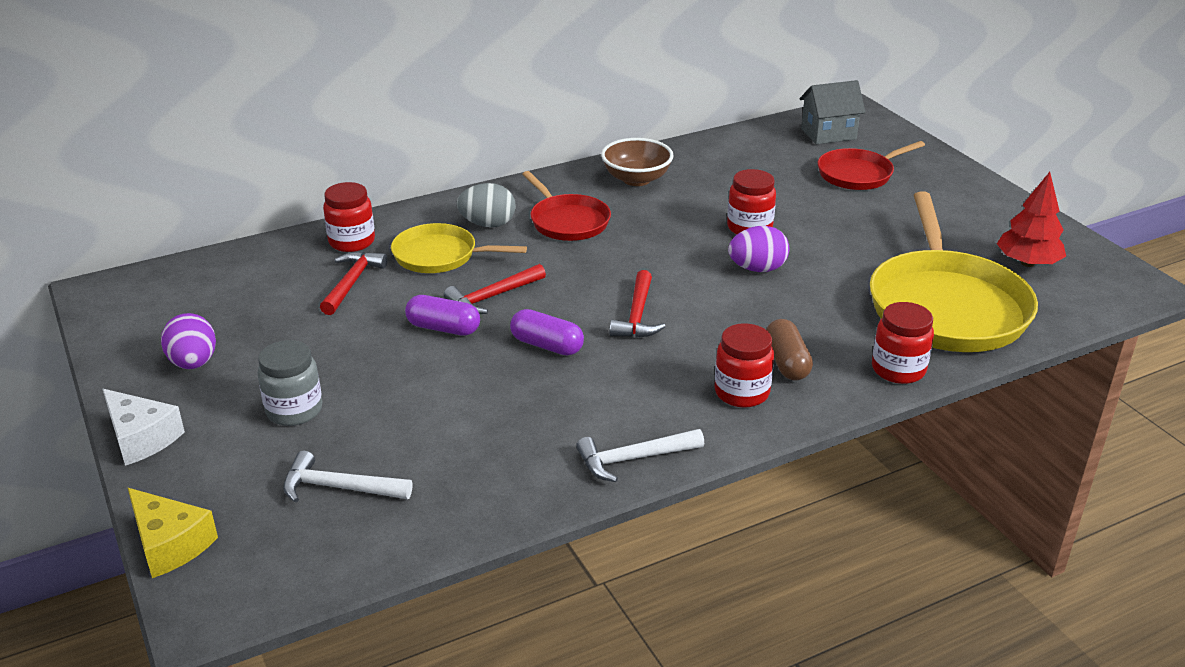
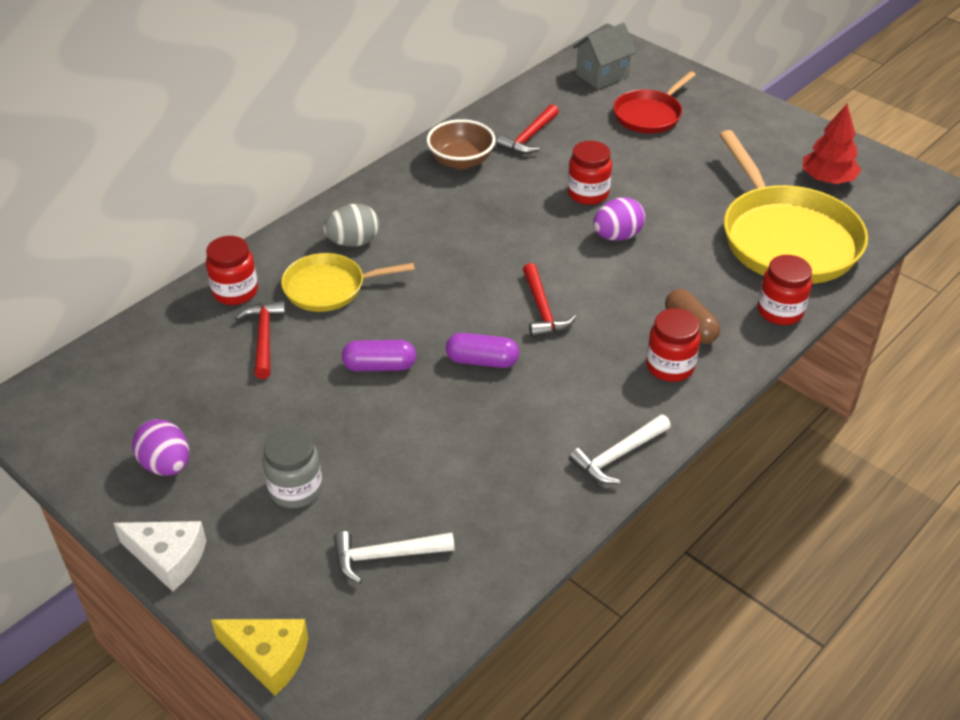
camera: 20 degrees left, 10 degrees up
red hammer [444,264,546,314] -> red hammer moved to [496,104,559,154]
red pan [522,171,611,241] -> none

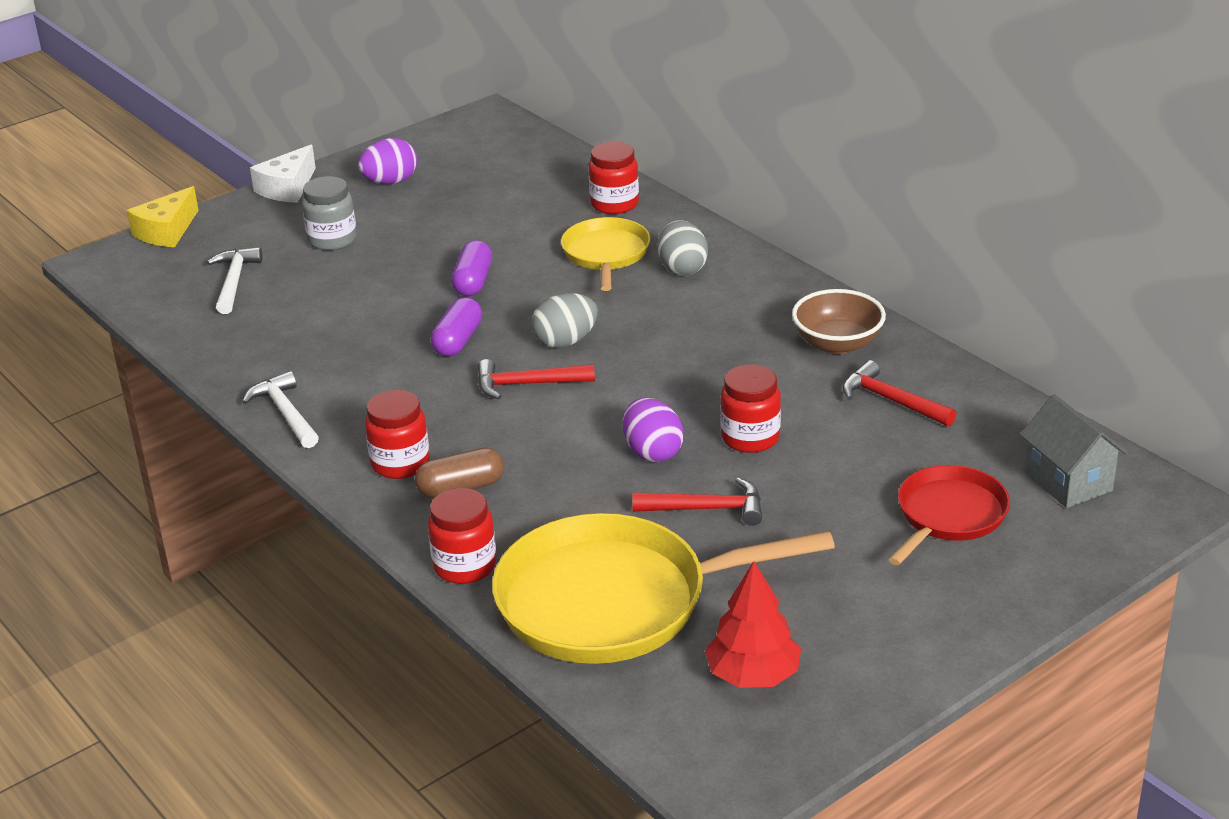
camera: 100 degrees right, 10 degrees down
red hammer [235,300,286,379] -> red hammer moved to [632,478,762,526]
red pan [613,71,696,133] -> red pan turned 75 degrees clockwise [888,465,1010,565]
none -> grey egg [531,293,597,348]

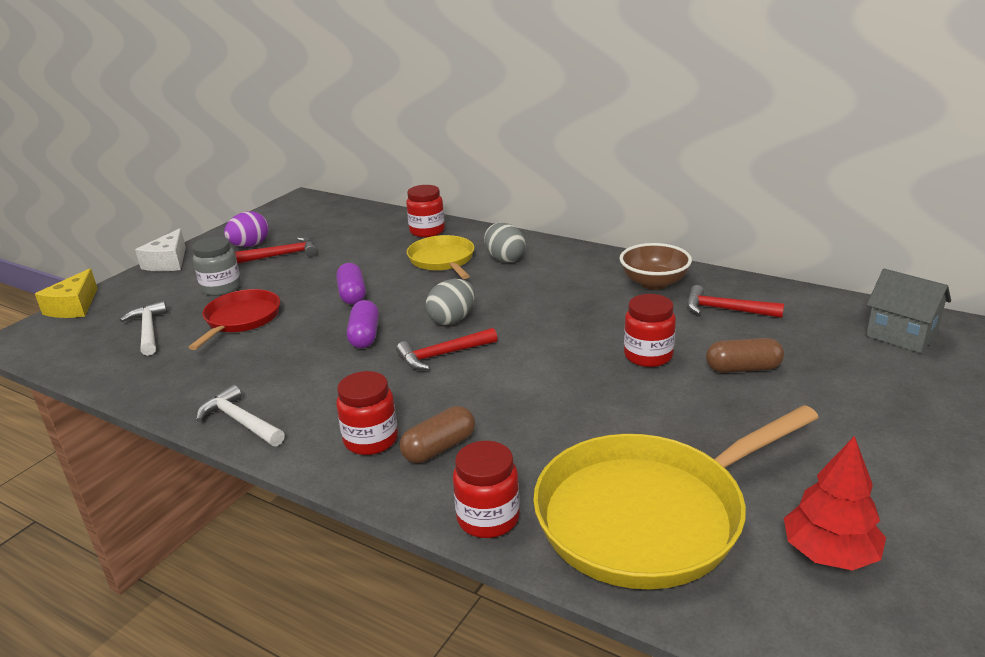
camera: 20 degrees left, 5 degrees down
purple egg [623,397,683,462] -> none
red hammer [632,478,762,526] -> red hammer moved to [235,237,317,264]
red pan [888,465,1010,565] -> red pan moved to [189,289,280,350]
none -> brown capsule [706,338,784,373]

